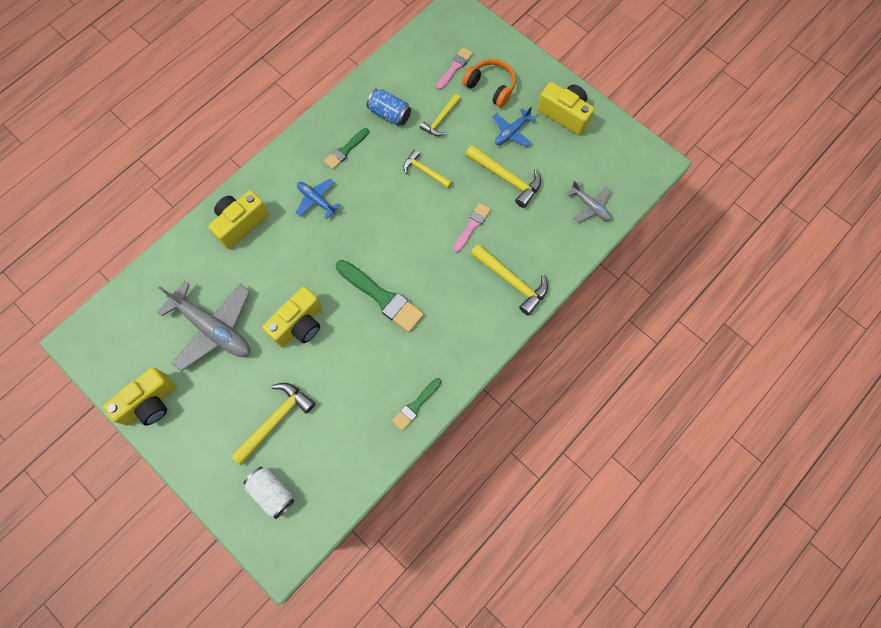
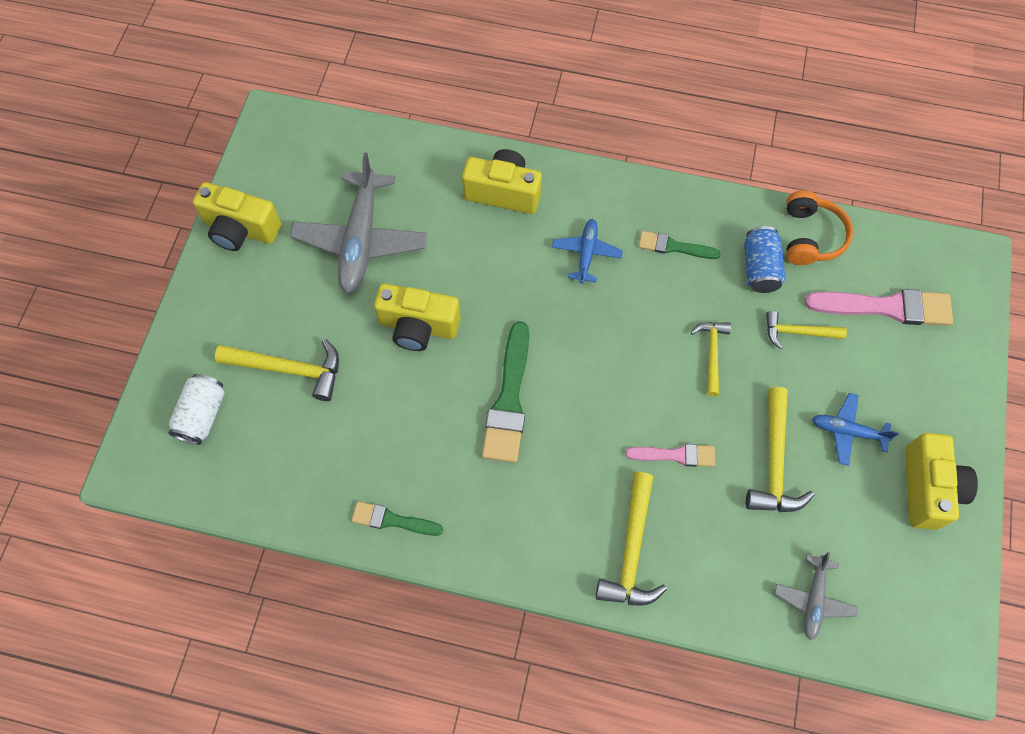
camera: 60 degrees right, 5 degrees down
pink brush [436,47,473,90] -> pink brush [805,289,953,326], size x1.72
orange headphones [462,59,516,107] -> orange headphones moved to [786,190,853,265]

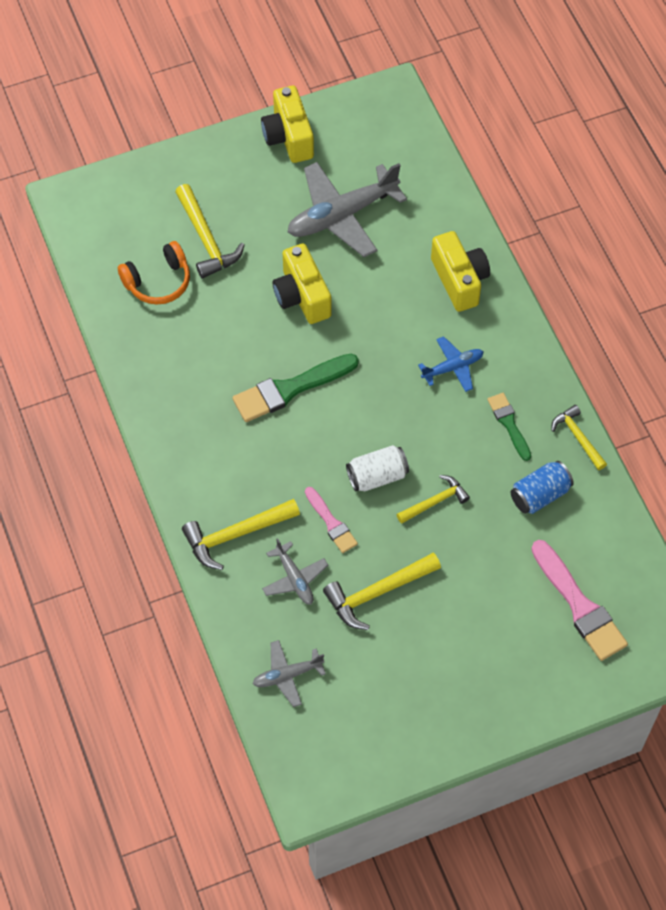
camera: 55 degrees right, 5 degrees down
white can [168,374,225,445] -> white can moved to [346,445,409,491]
green brush [351,501,443,536] -> none
yellow hammer [766,311,847,349] -> yellow hammer moved to [551,405,607,470]
orange headphones [786,190,853,265] -> orange headphones moved to [118,241,190,305]
blue plane [812,393,899,466] -> none
yellow camera [905,433,978,530] -> none
none -> grey plane [262,538,328,605]

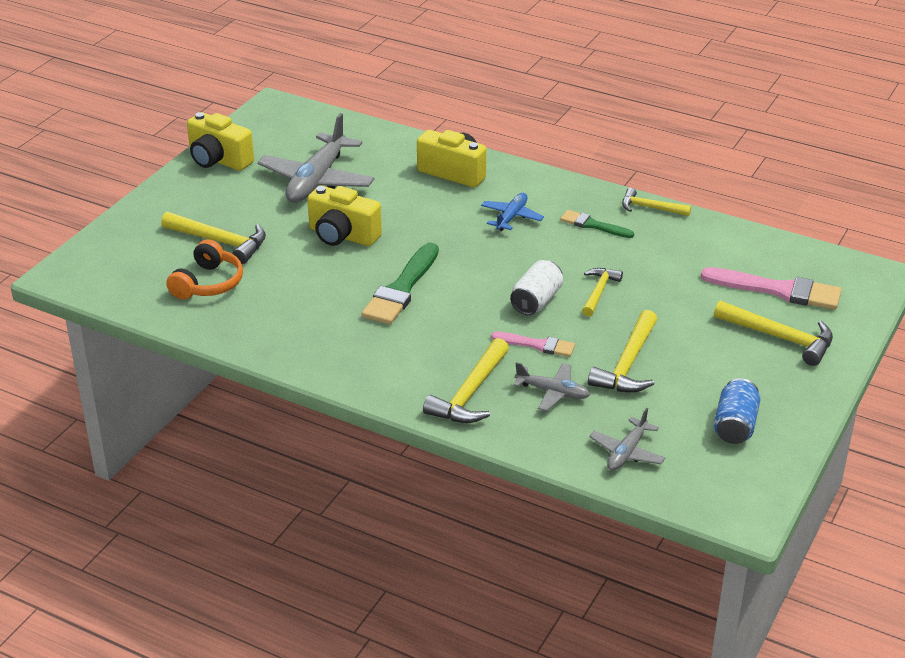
camera: 40 degrees left, 25 degrees down
blue can [511,461,574,514] -> blue can moved to [714,378,760,444]
none -> yellow hammer [714,301,833,366]

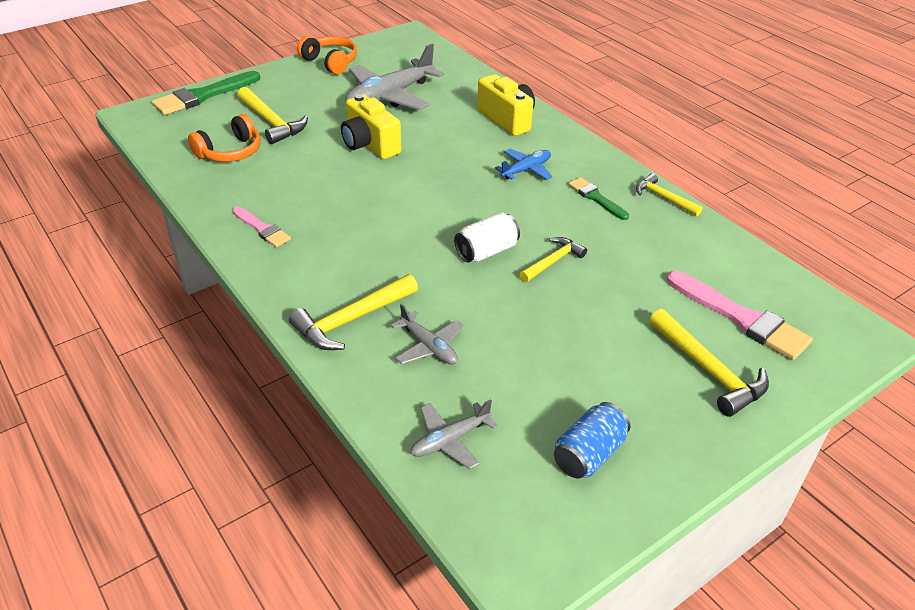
camera: 25 degrees right, 5 degrees up
yellow camera [187,112,254,171] -> orange headphones [297,36,357,74]
green brush [362,243,439,324] -> green brush moved to [152,71,260,115]
pink brush [491,332,575,357] -> pink brush moved to [232,206,291,247]
yellow hammer [588,310,658,393] -> none

